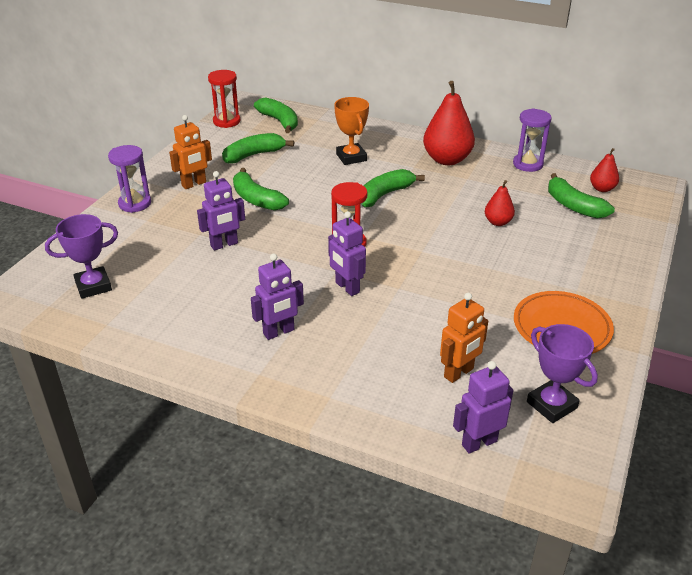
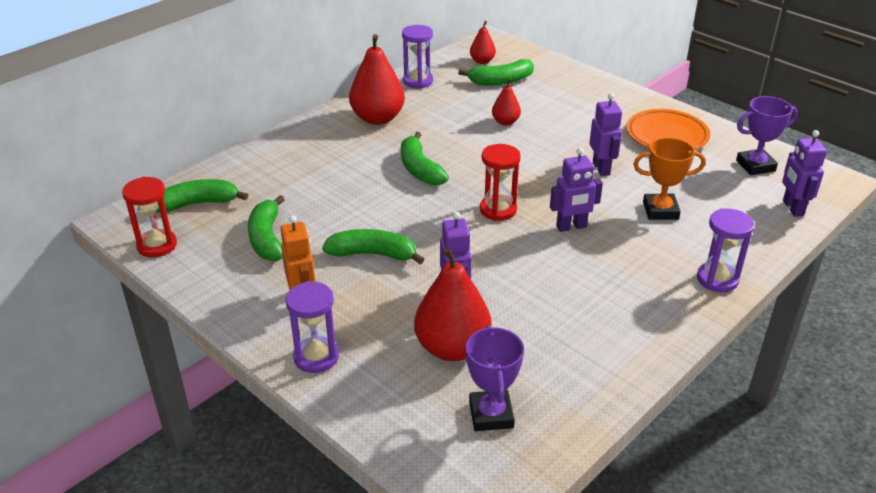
camera: 70 degrees left, 0 degrees up
green banana [233,168,289,211] -> green banana turned 150 degrees counterclockwise [322,229,424,264]
purple robot [251,253,304,340] -> purple robot moved to [589,93,622,176]
orange trophy [334,97,369,165] -> orange trophy moved to [633,137,706,220]
orange robot [440,293,488,383] -> none
none -> red pear [414,247,492,361]
none -> purple hourglass [697,208,754,292]

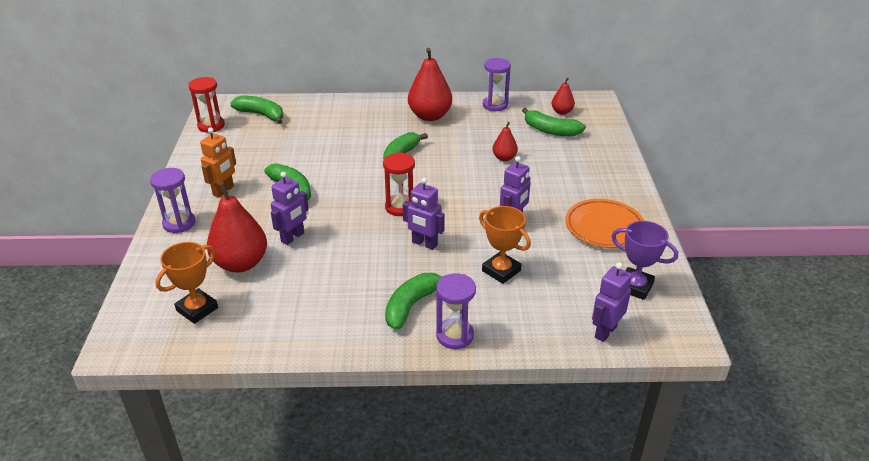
camera: 45 degrees right, 0 degrees up
green banana [248,195,285,261] -> green banana moved to [385,273,444,330]
purple trophy [466,325,524,431] -> orange trophy [155,242,218,324]

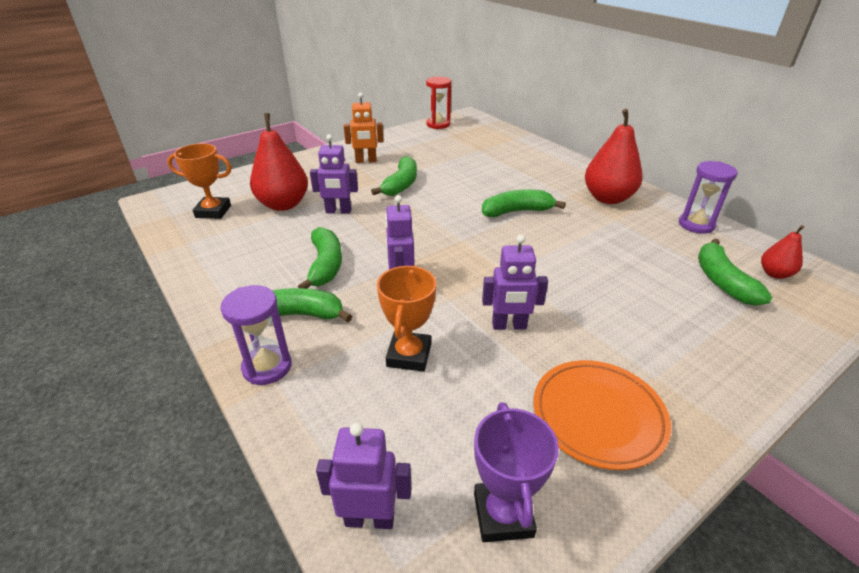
camera: 55 degrees right, 0 degrees up
purple hourglass [150,168,195,233] -> none
green banana [231,96,283,124] -> green banana moved to [298,227,342,289]
red hourglass [383,152,415,216] -> none
red pear [493,122,518,161] -> none

